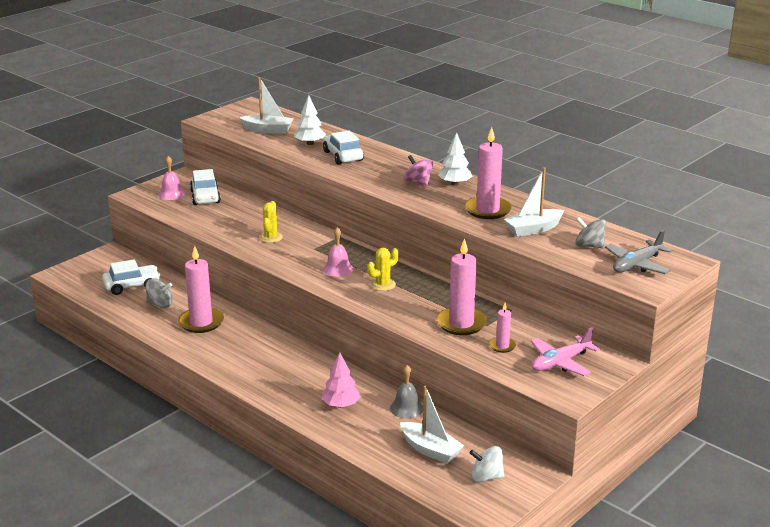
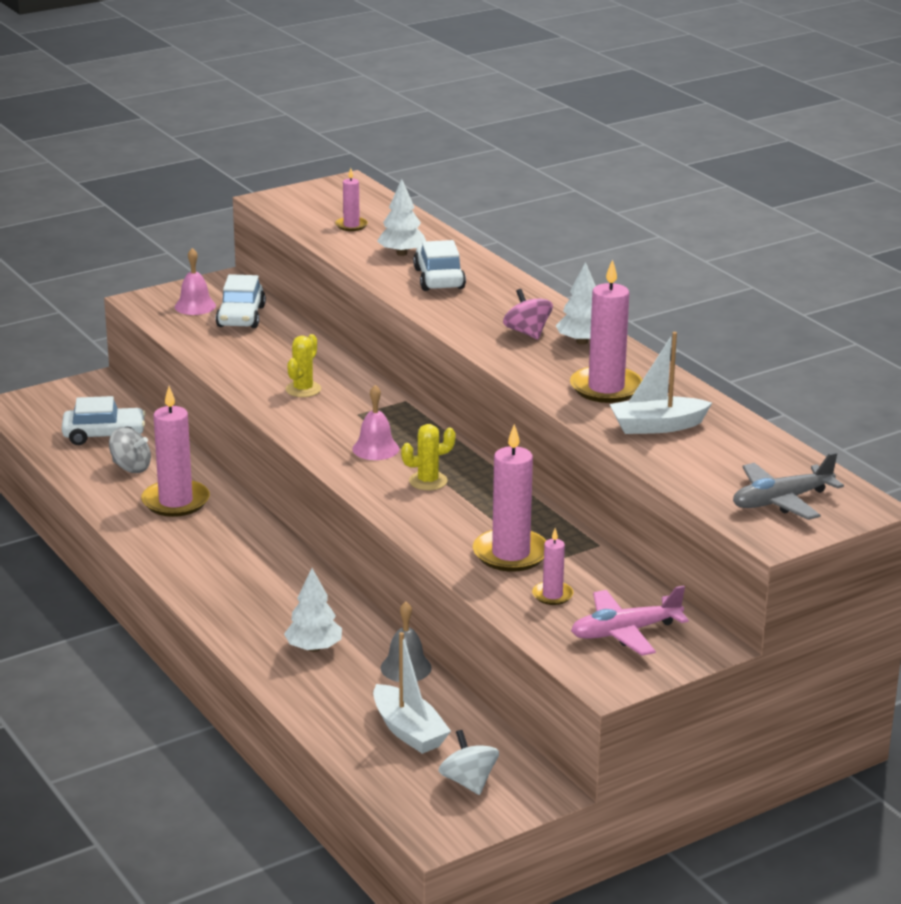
camera: 15 degrees right, 0 degrees up
white boat [239,77,294,134] -> pink candle [335,168,368,231]
pink tree [322,353,361,408] -> white tree [284,568,342,652]
white spinning top [470,446,504,482] -> white spinning top turned 45 degrees clockwise [438,730,499,795]
grey spinning top [575,217,606,248] -> none

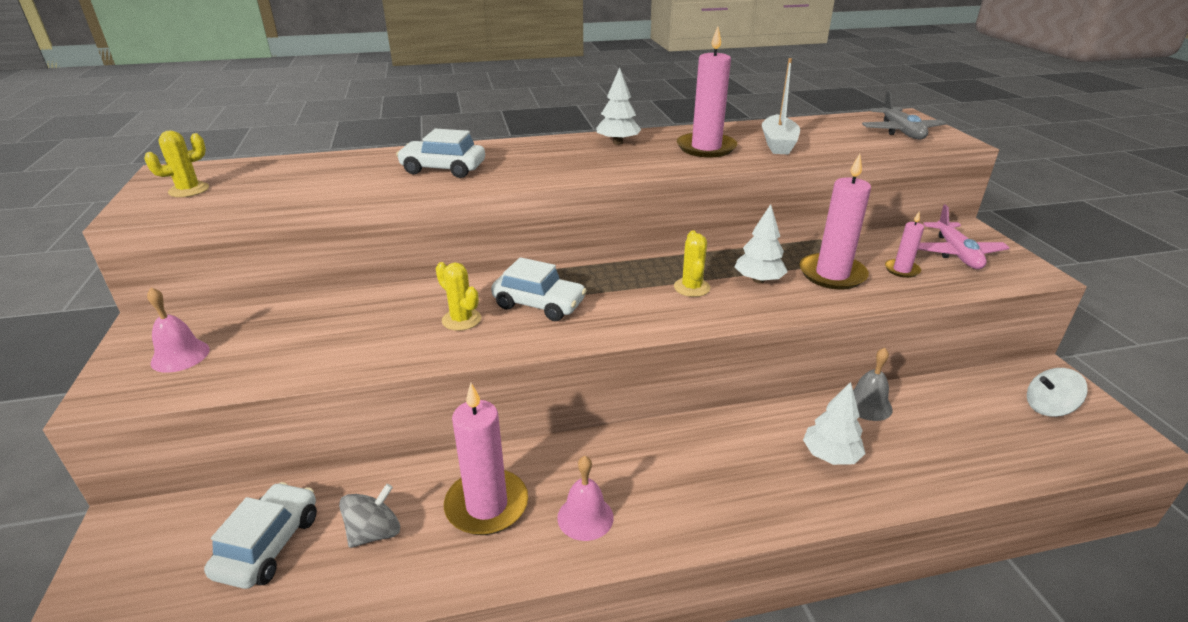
camera: 70 degrees left, 5 degrees up
white car [216,274,266,328] -> white car moved to [491,257,587,321]
pink candle [335,168,368,231] -> none
pink bell [352,385,399,460] -> pink bell moved to [557,456,614,541]
white boat [373,632,451,754] -> none
white tree [377,179,426,256] -> white tree moved to [735,204,788,283]
pink spinning top [503,289,553,339] -> none
none -> yellow cactus [144,130,209,197]

